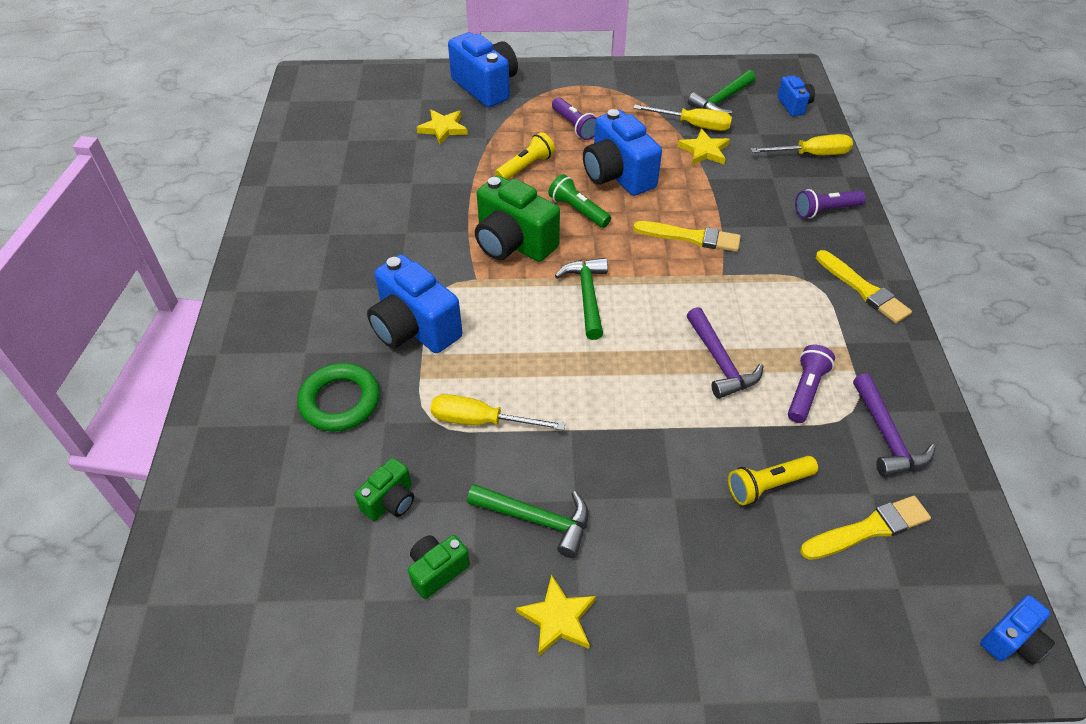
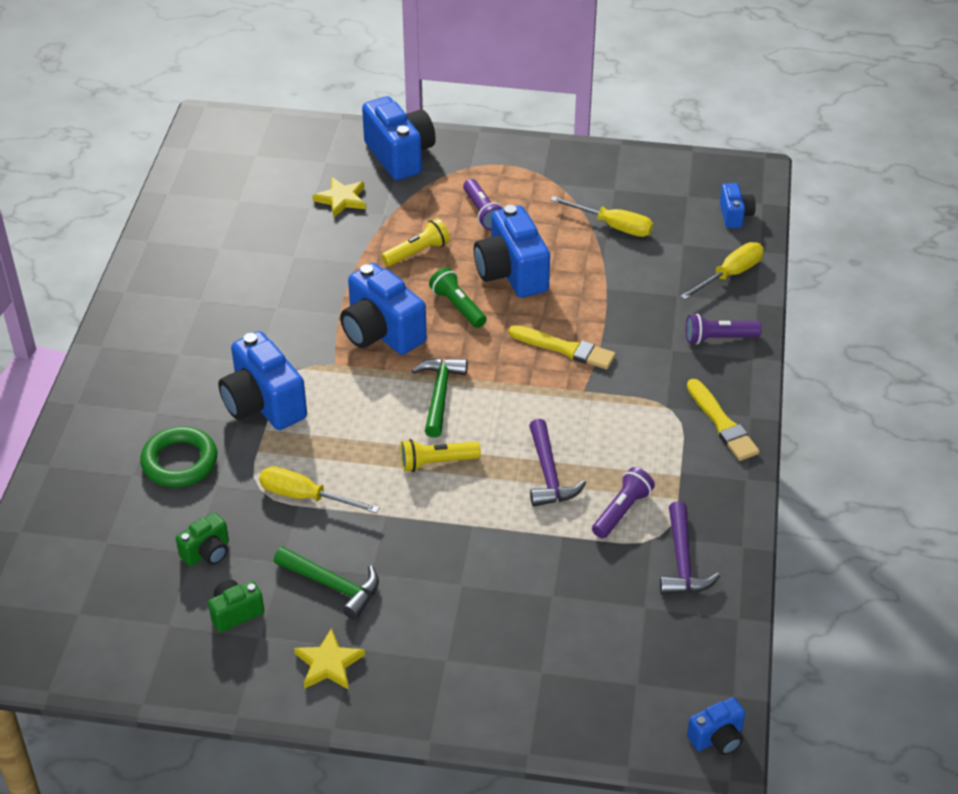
camera: 10 degrees right, 5 degrees down
green camera [475,175,560,262] -> blue camera [340,263,427,355]
yellow star [678,129,730,165] -> none
green hammer [688,70,756,114] -> none
yellow flashlight [728,456,818,505] -> yellow flashlight moved to [400,439,481,472]
yellow screwdriver [751,134,853,155] -> yellow screwdriver turned 45 degrees counterclockwise [680,242,764,300]
yellow brush [800,496,931,560] -> none

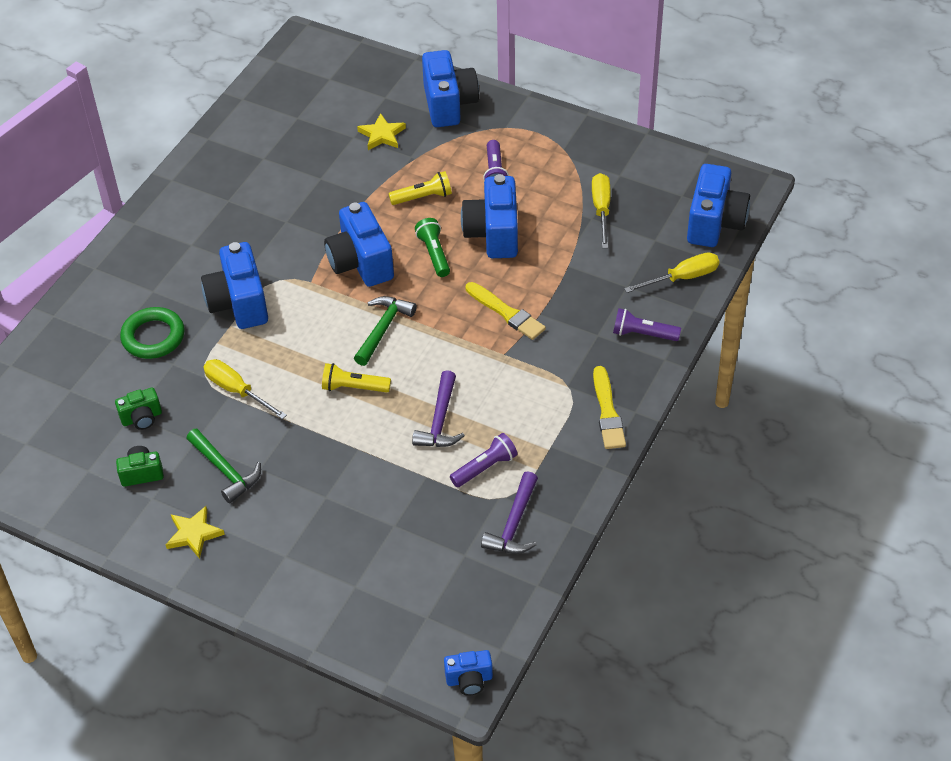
camera: 20 degrees right, 5 degrees up
yellow screwdriver [551,196,653,237] -> yellow screwdriver turned 135 degrees counterclockwise [592,173,611,248]
blue camera [720,183,756,228] -> blue camera [687,164,750,247], size x1.91

